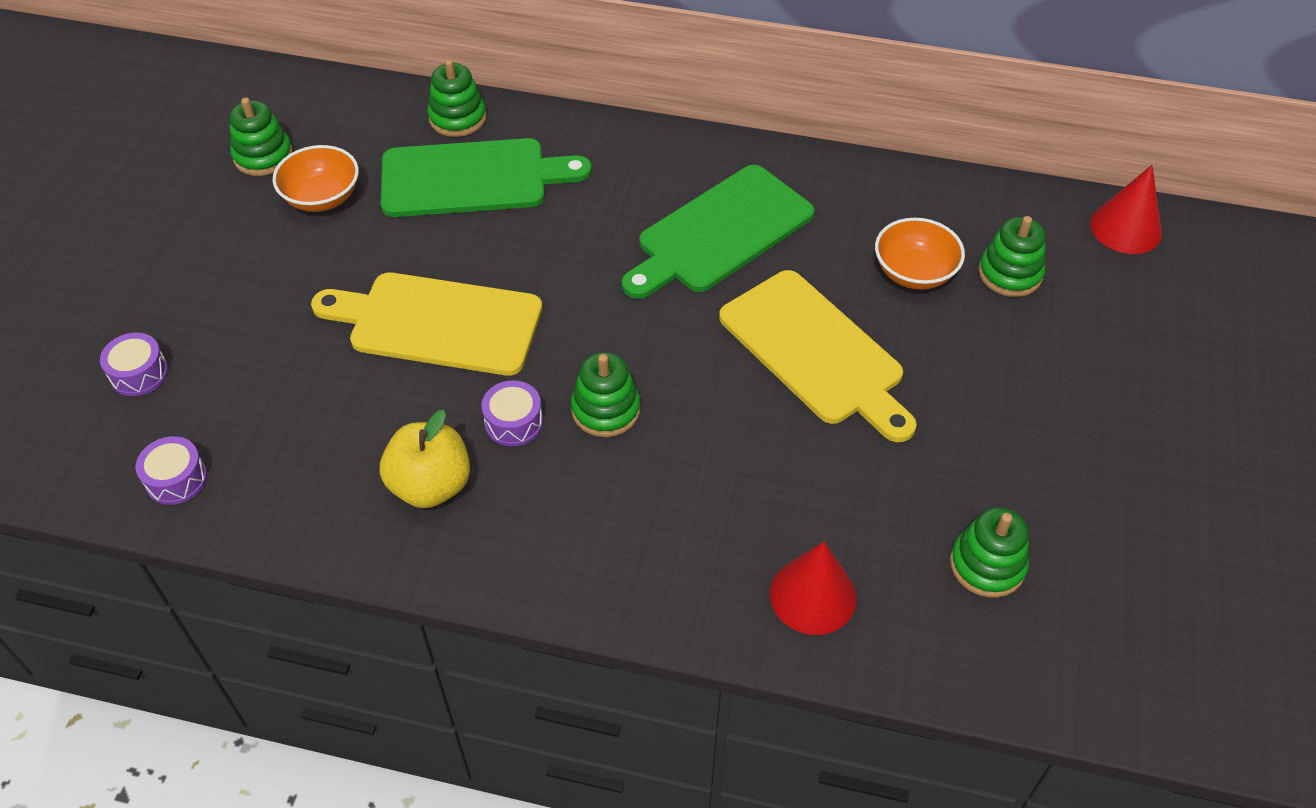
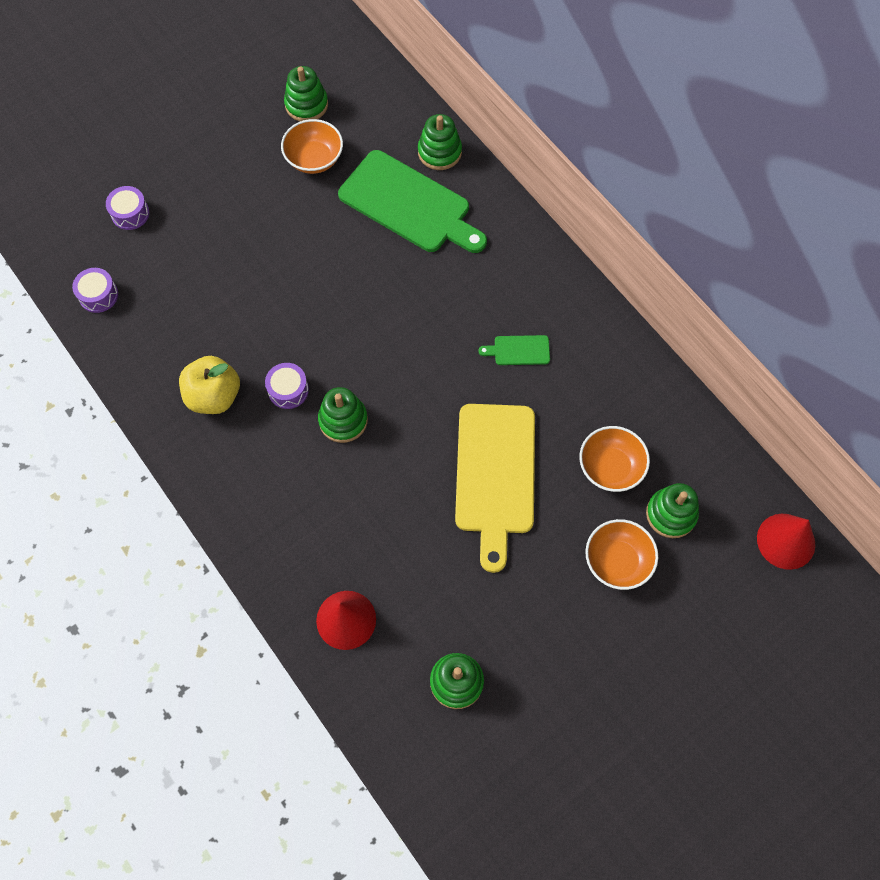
camera: 40 degrees right, 15 degrees up
yellow cutting board [311,272,542,376] -> none
green cutting board [622,165,815,299] -> green cutting board [478,335,550,365], size x0.43
none -> orange bowl [585,519,658,590]

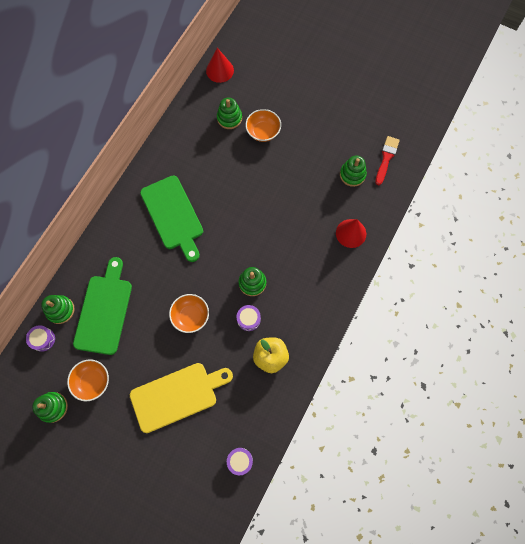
camera: 115 degrees left, 5 degrees up
purple drum [106,186,149,230] -> purple drum moved to [26,325,55,352]
yellow cutting board [455,404,535,573] -> yellow cutting board moved to [130,363,233,433]
green cutting board [478,335,550,365] -> green cutting board [140,176,203,262], size x2.35
orange bowl [579,426,650,492] -> orange bowl moved to [169,294,209,333]
none -> red brush [375,136,400,185]

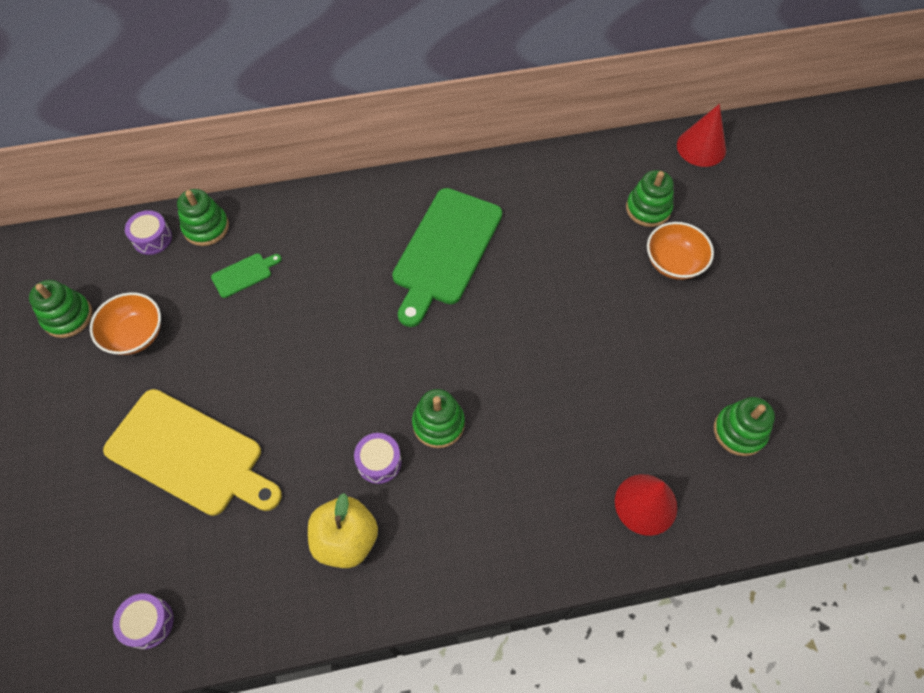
camera: 50 degrees right, 10 degrees down
green cutting board [73,257,132,355] -> green cutting board [211,253,282,298], size x0.43
orange bowl [169,294,209,333] -> none
red brush [375,136,400,185] -> none

